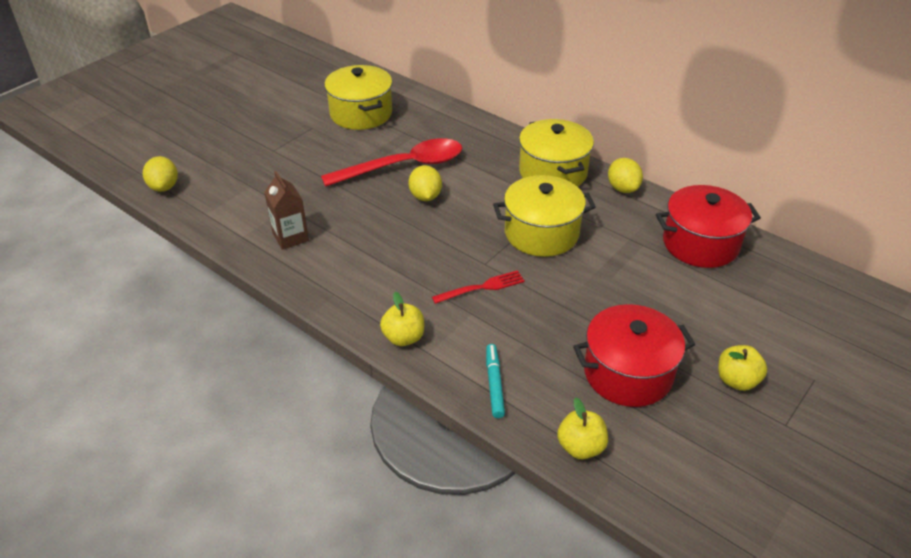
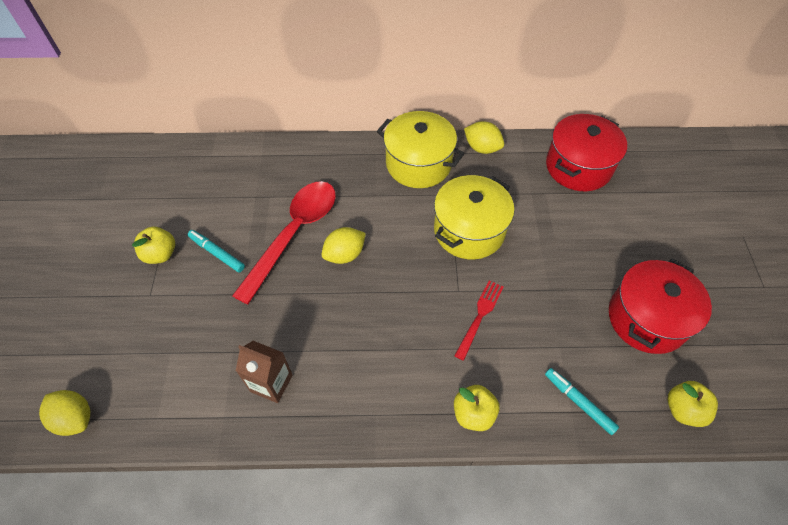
camera: 40 degrees left, 15 degrees up
yellow pot [324,65,392,130] -> none
yellow lemon [408,165,442,201] -> yellow lemon turned 75 degrees counterclockwise [321,227,366,264]
yellow apple [718,345,767,391] -> yellow apple moved to [132,227,175,264]
none -> turquoise marker [188,230,245,272]

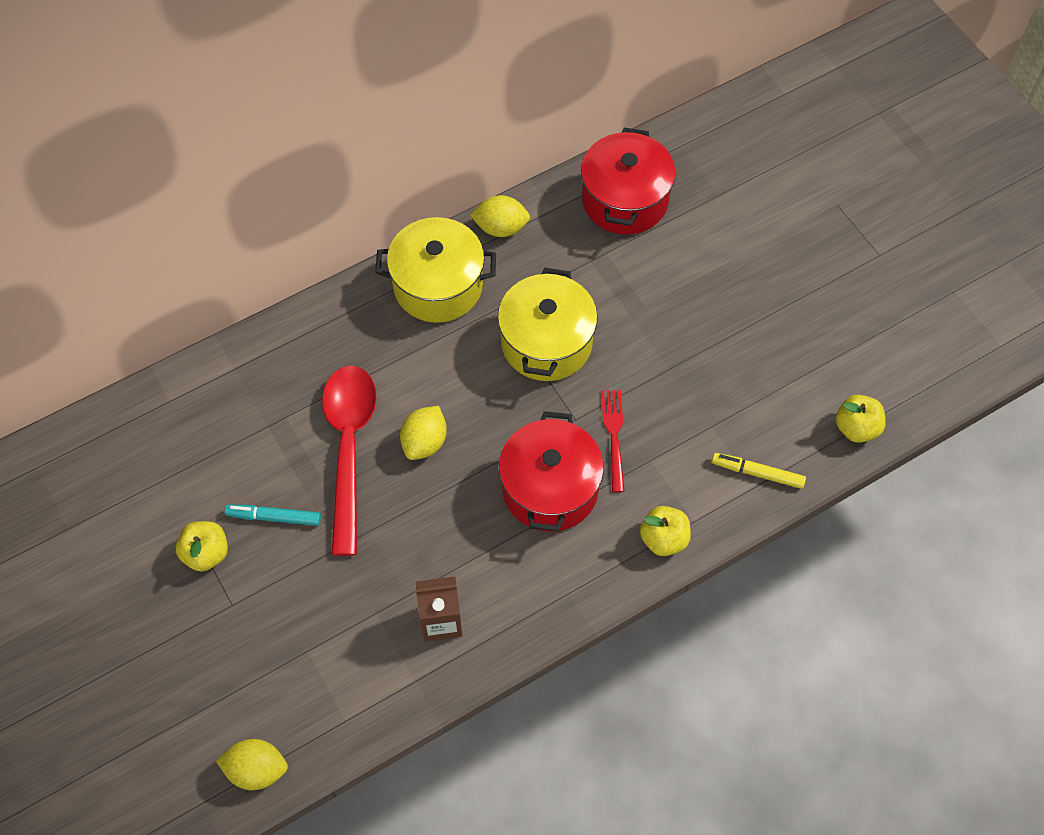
camera: 30 degrees left, 5 degrees up
turquoise marker [545,368,619,435] -> yellow marker [712,453,806,489]
red pot [609,259,712,354] -> red pot moved to [499,411,604,532]

